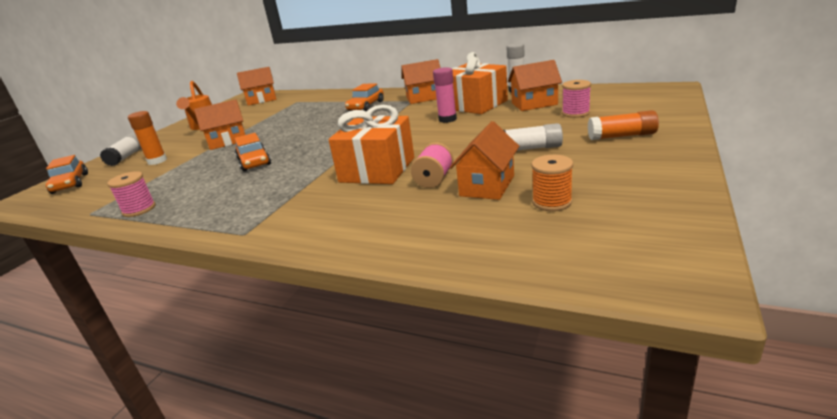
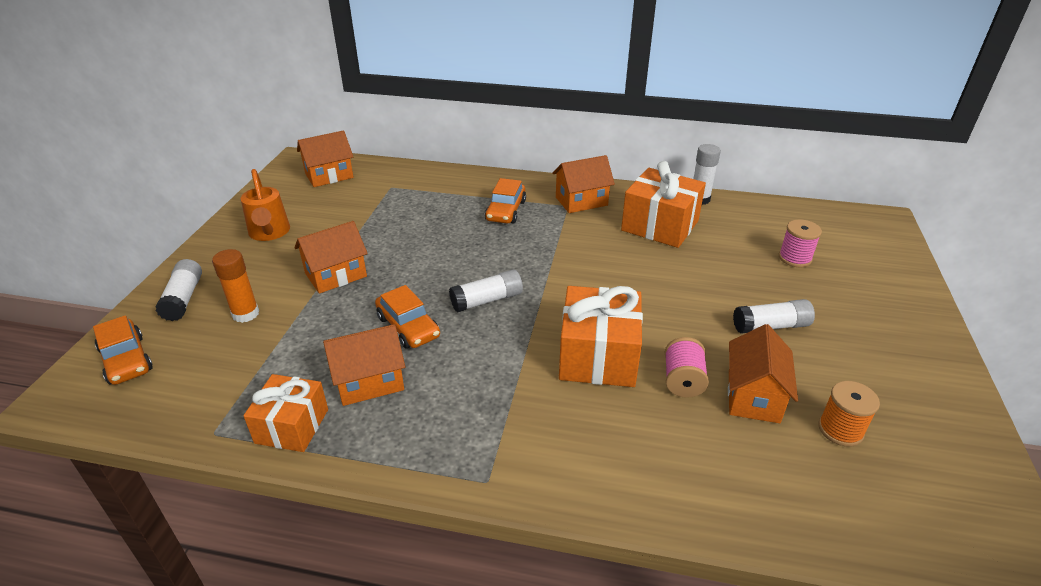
camera: 15 degrees left, 10 degrees up
pink spool [107,171,156,217] -> orange gift [243,374,328,452]
pink glue stick [433,67,457,123] -> none
orange house [508,60,562,111] -> orange house moved to [323,324,405,406]
orange glue stick [588,110,659,140] -> none
none -> white glue stick [449,270,523,313]

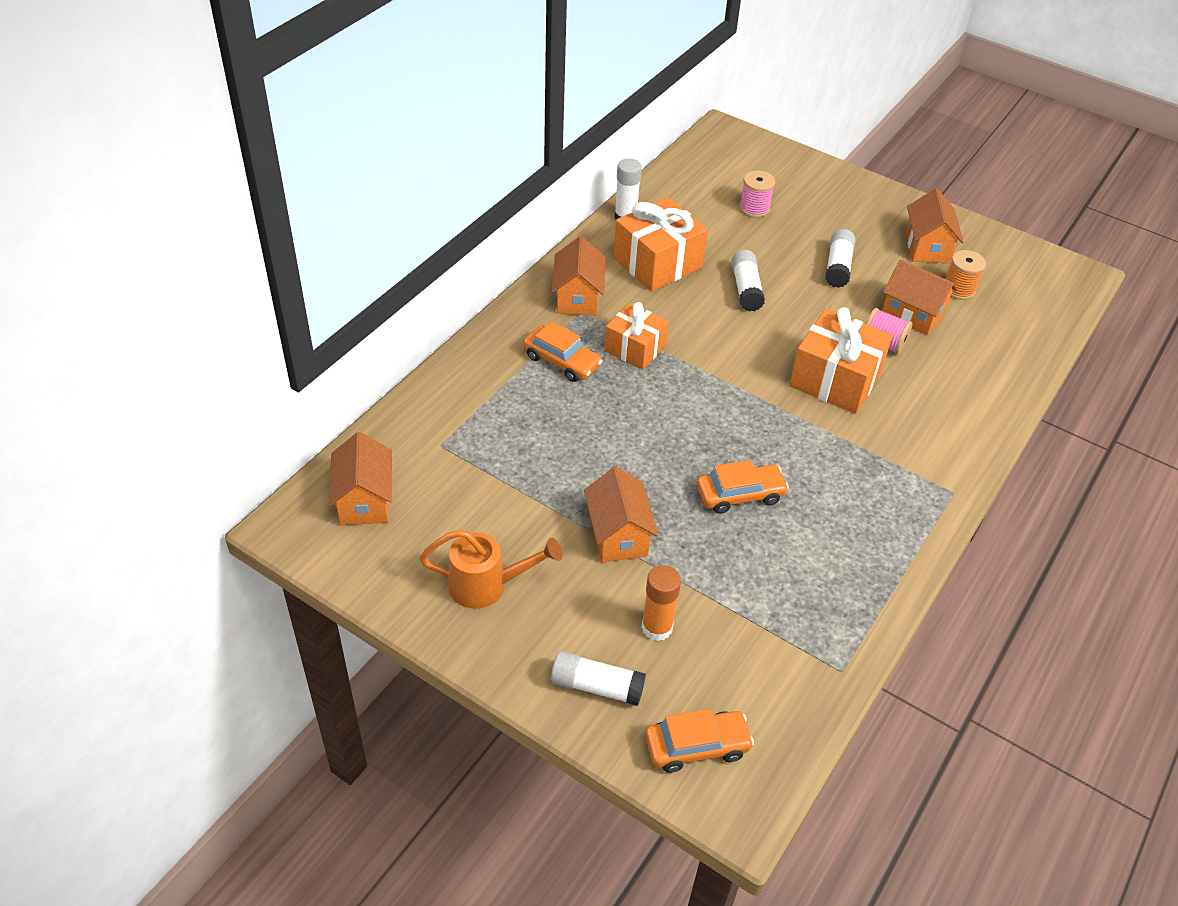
camera: 70 degrees left, 10 degrees up
orange gift [243,374,328,452] -> orange gift moved to [604,302,669,370]
orange house [323,324,405,406] -> orange house moved to [906,189,963,264]
white glue stick [449,270,523,313] -> white glue stick moved to [731,250,765,312]

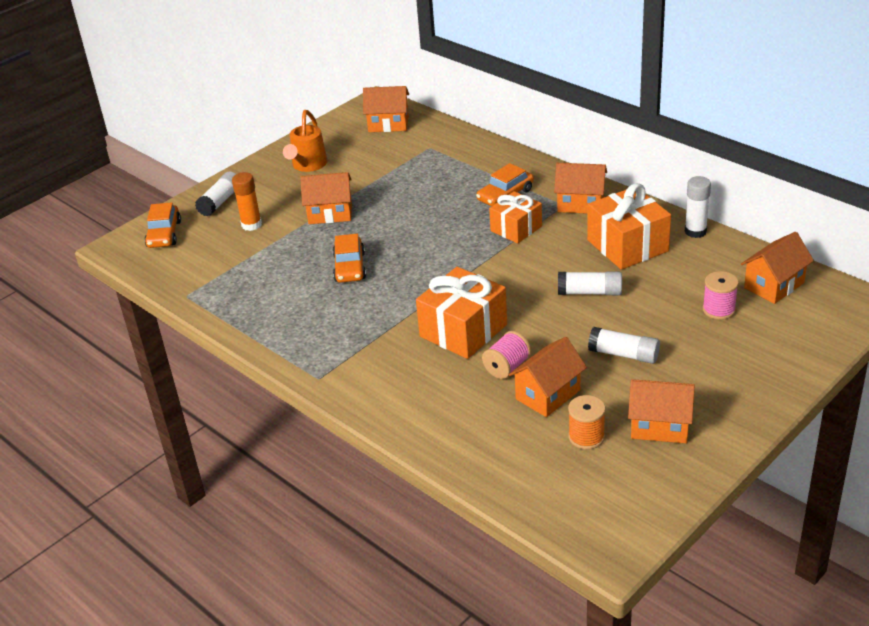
camera: 105 degrees right, 10 degrees down
none -> orange house [741,232,814,304]

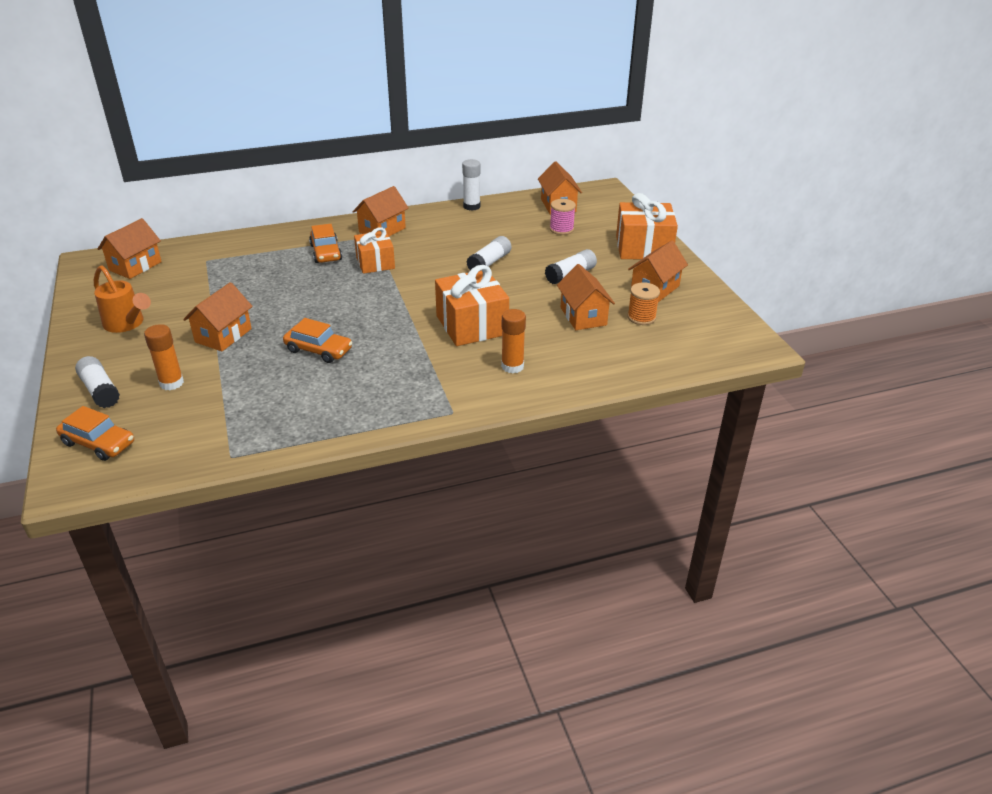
camera: 65 degrees left, 0 degrees up
pink spool [482,331,531,379] -> none
orange gift [587,183,671,270] -> orange gift moved to [616,193,678,259]
none -> orange glue stick [501,309,526,373]

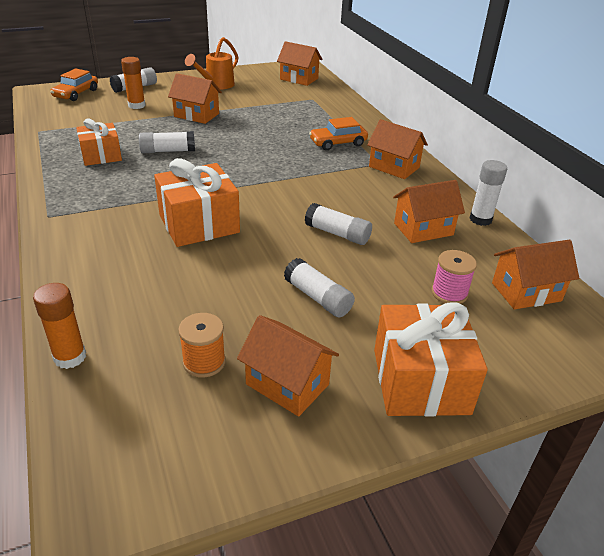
camera: 85 degrees right, 0 degrees up
orange car [283,318,353,363] -> white glue stick [139,131,195,153]
orange gift [354,227,395,274] -> orange gift moved to [76,118,122,166]
orange glue stick [501,309,526,373] -> orange glue stick moved to [33,283,86,369]
orange house [557,264,615,330] -> orange house moved to [393,180,465,243]

